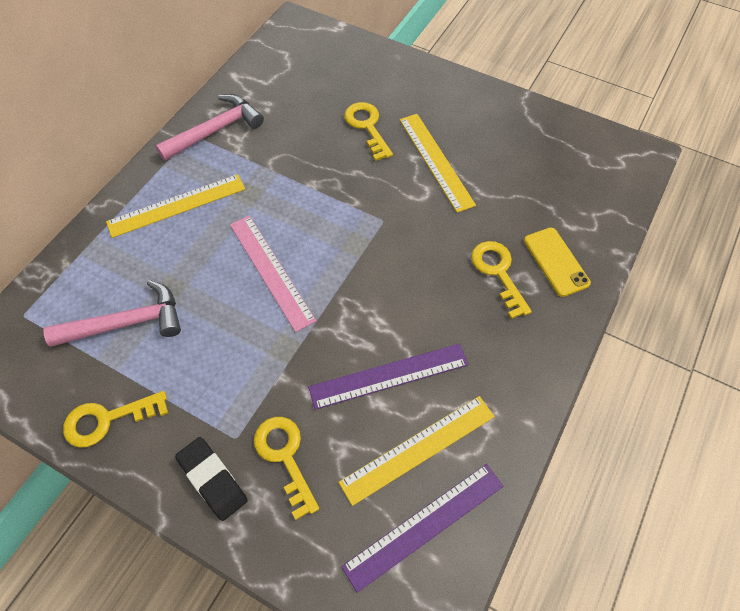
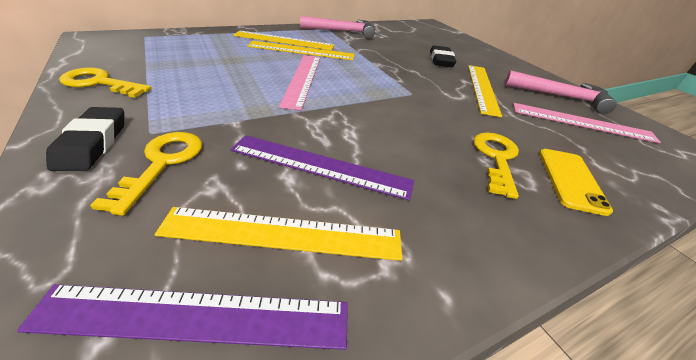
camera: 30 degrees right, 20 degrees down
pink hammer [44,280,181,347] -> pink hammer moved to [505,70,617,114]
yellow key [344,102,393,161] -> black eraser [430,45,456,67]
none -> yellow ruler [247,41,355,60]
none -> pink ruler [513,103,661,143]

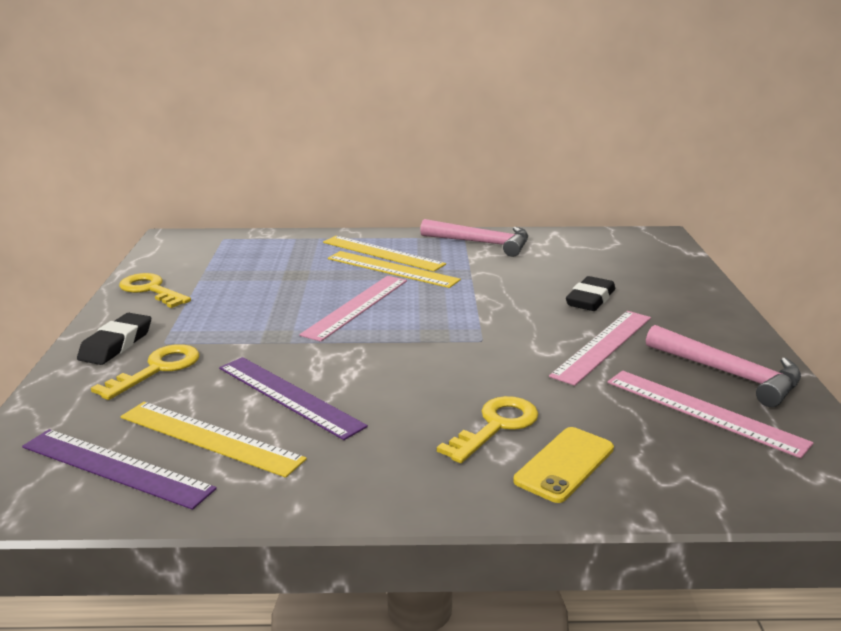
camera: 30 degrees right, 15 degrees down
yellow ruler [468,65,502,117] -> pink ruler [549,311,651,386]

